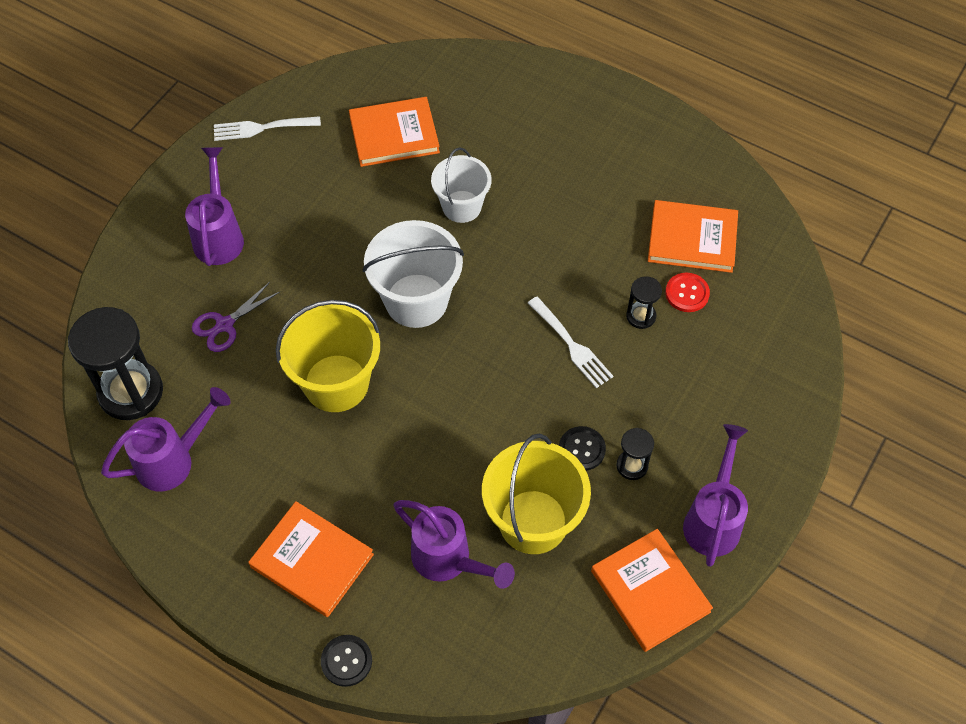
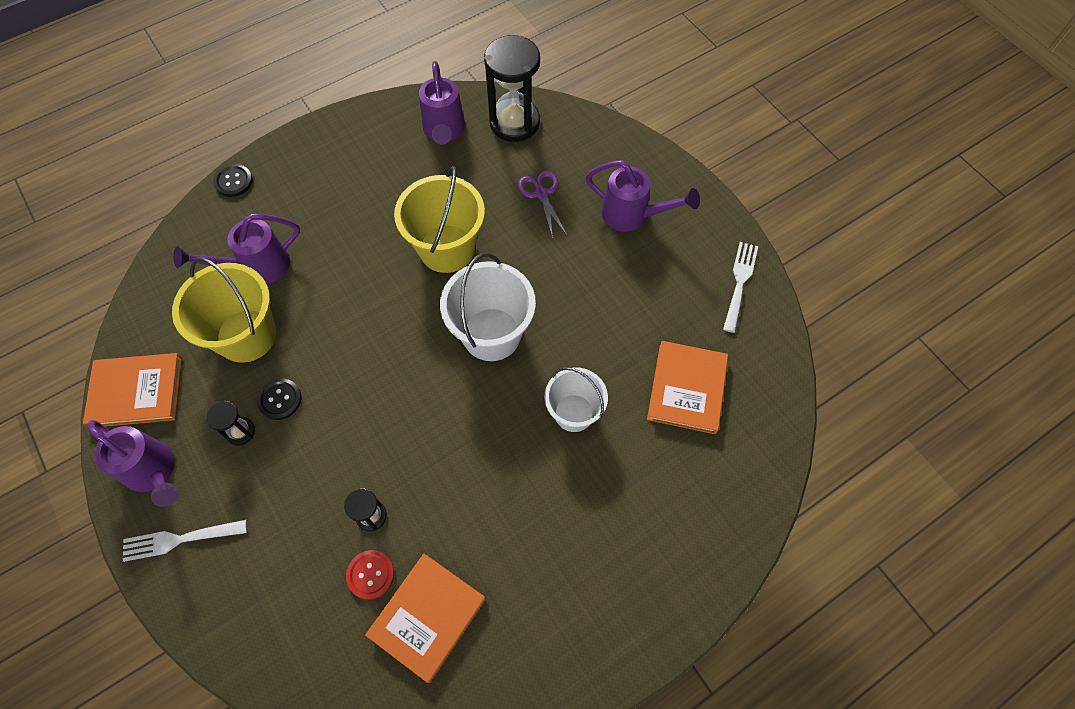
camera: 115 degrees right, 5 degrees up
orange book [248,501,374,617] -> none
white fork [528,297,613,388] -> white fork moved to [123,520,247,562]

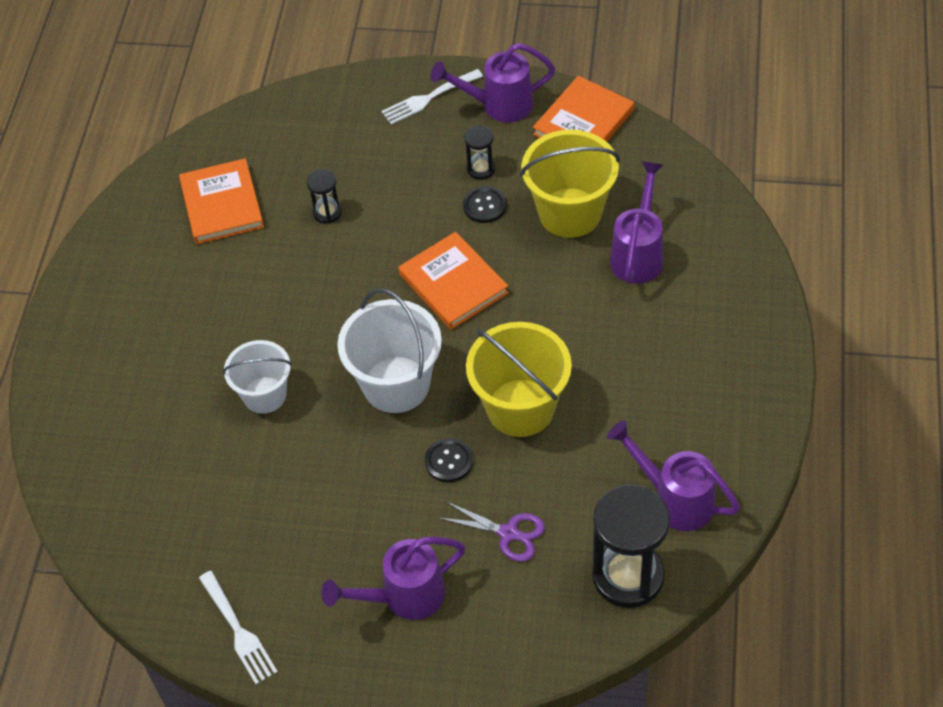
camera: 135 degrees right, 10 degrees down
white fork [123,520,247,562] -> white fork turned 150 degrees counterclockwise [381,69,483,125]
black button [213,164,253,197] -> black button moved to [425,438,473,482]
red button [346,550,394,600] -> none
orange book [647,341,728,434] -> orange book moved to [398,232,509,330]

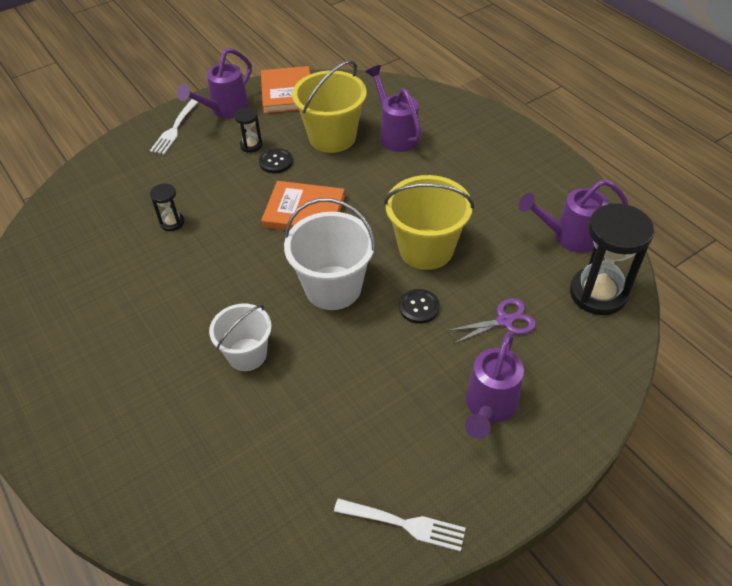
camera: 45 degrees left, 5 degrees down
orange book [179,158,264,244] -> none

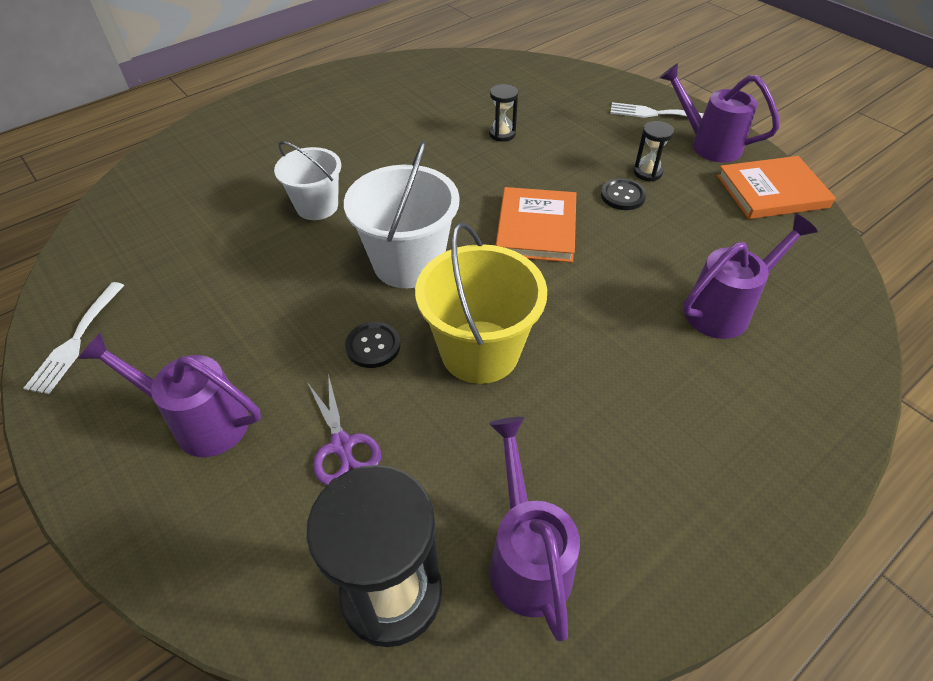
camera: 85 degrees right, 0 degrees up
yellow bucket [292,60,367,153] -> none

